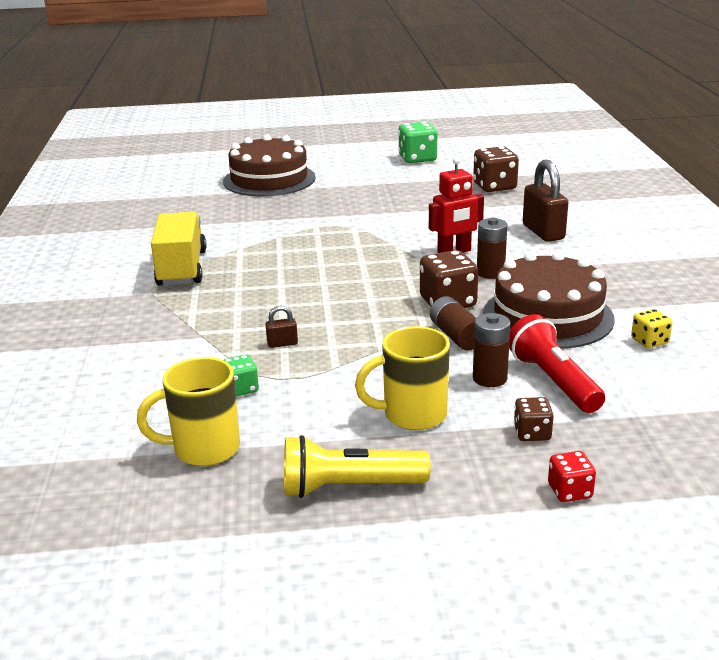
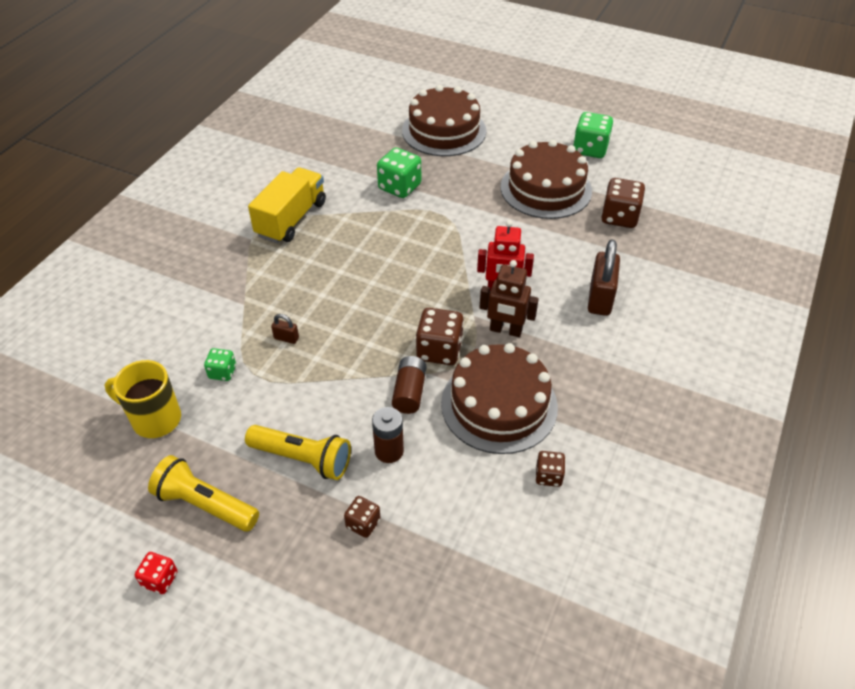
camera: 30 degrees right, 20 degrees up
yellow mug [355,326,450,430] -> yellow flashlight [245,425,351,480]
brown battery [477,217,507,279] -> brown robot [479,260,539,337]
red flashlight [509,314,605,413] -> none
red dice [548,451,596,502] -> red dice moved to [135,552,178,594]
yellow dice [631,309,672,348] -> brown dice [535,451,565,487]
none -> green dice [377,148,421,198]
none -> brown cake [501,140,592,219]

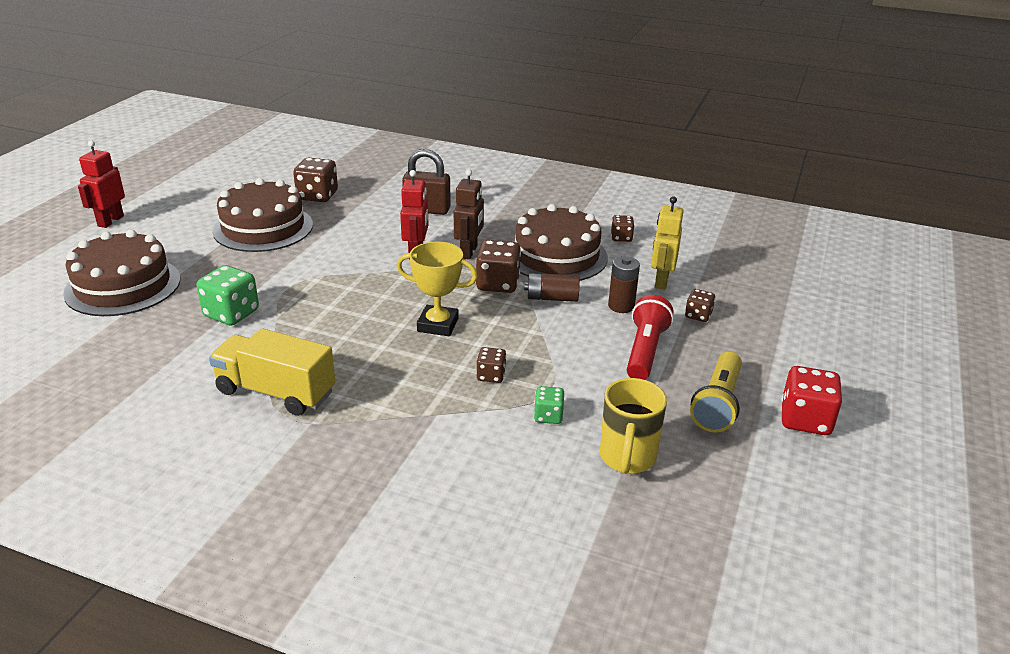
camera: 95 degrees left, 15 degrees down
red dice [135,552,178,594] -> red dice [781,366,843,435], size x1.77
yellow flashlight [245,425,351,480] -> red flashlight [627,295,674,380]
brown padlock [271,314,299,344] -> brown dice [476,347,506,383]
green dice [573,112,613,158] -> none
none -> red robot [78,141,125,228]
none -> yellow trophy [396,241,478,336]
none -> yellow robot [651,196,683,289]

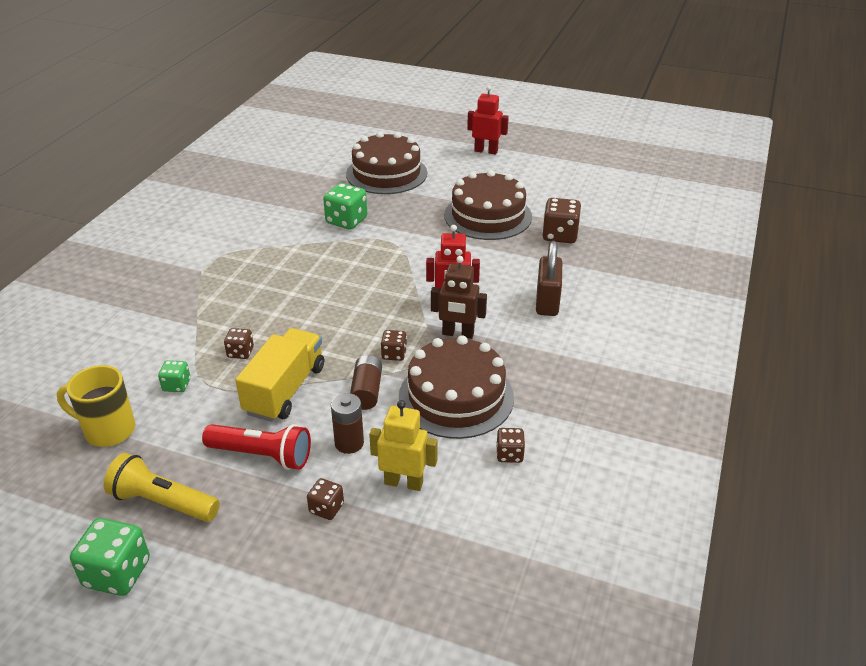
camera: 90 degrees right, 5 degrees up
yellow truck [209,328,335,416] -> yellow truck moved to [235,328,324,422]
yellow trophy [396,241,478,336] -> none
brown dice [476,240,521,293] -> brown dice [381,330,407,361], size x0.57
red dice [781,366,843,435] -> green dice [70,518,150,596]

